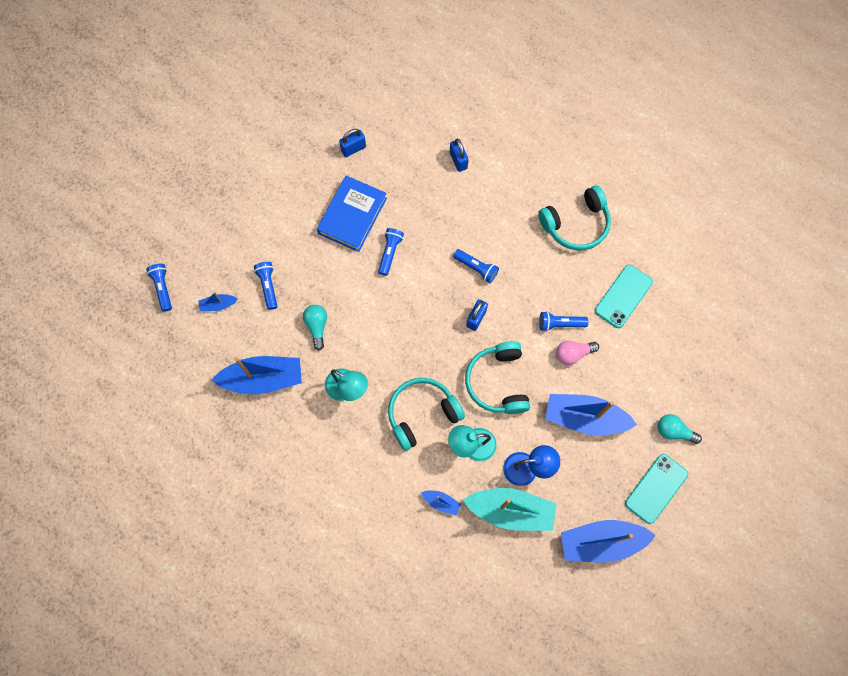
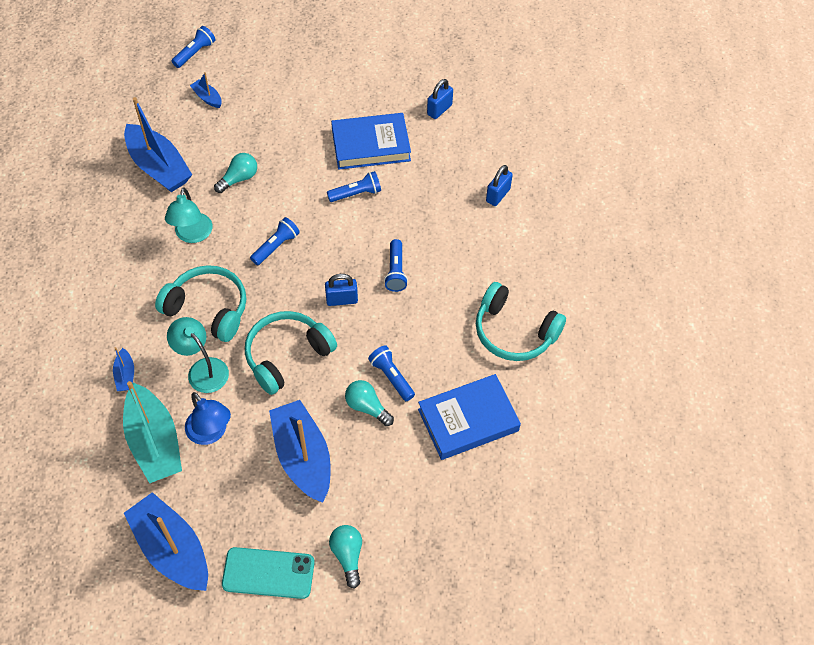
camera: 55 degrees right, 15 degrees down
blue flashlight [254,262,277,310] -> blue flashlight moved to [250,217,300,265]
blue padlock [339,129,366,157] -> blue padlock turned 75 degrees counterclockwise [427,79,453,119]
pink light bulb [556,341,599,365] -> turquoise light bulb [345,380,394,426]
turquoise phone [595,265,653,328] -> blue book [418,374,521,460]

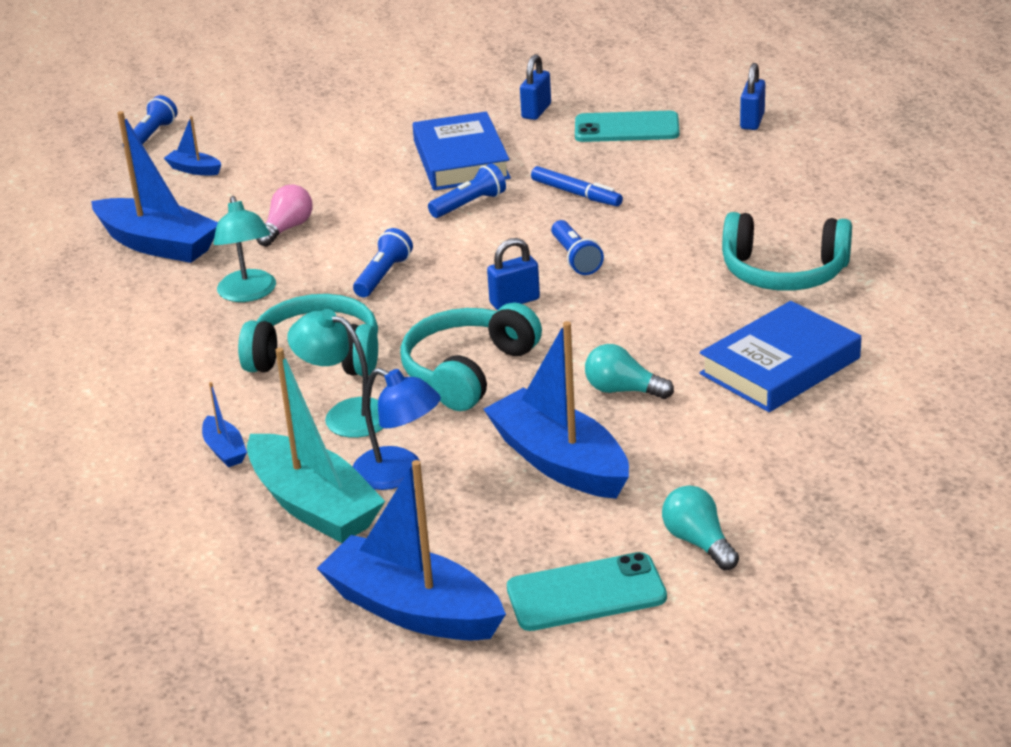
camera: 15 degrees left, 25 degrees down
turquoise light bulb [214,153,257,193] -> pink light bulb [256,184,313,247]
blue book [331,113,411,170] -> blue book turned 75 degrees counterclockwise [413,112,511,191]
blue flashlight [368,345,415,401] -> none
blue padlock [486,165,513,206] -> blue padlock moved to [740,63,765,130]
none -> blue marker [531,166,623,206]
none -> turquoise phone [575,111,679,142]

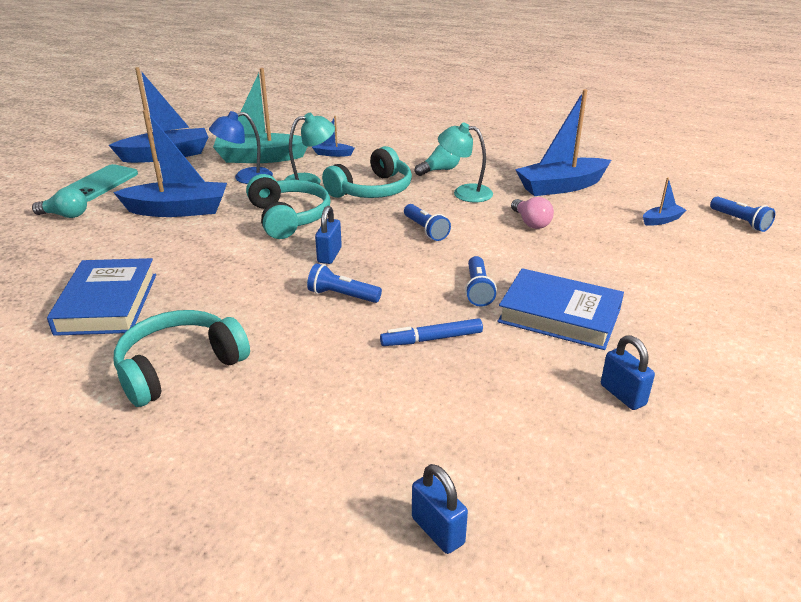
camera: 125 degrees right, 0 degrees up
turquoise phone [575,111,679,142] -> none
turquoise light bulb [585,344,674,399] -> turquoise light bulb moved to [415,144,460,176]

